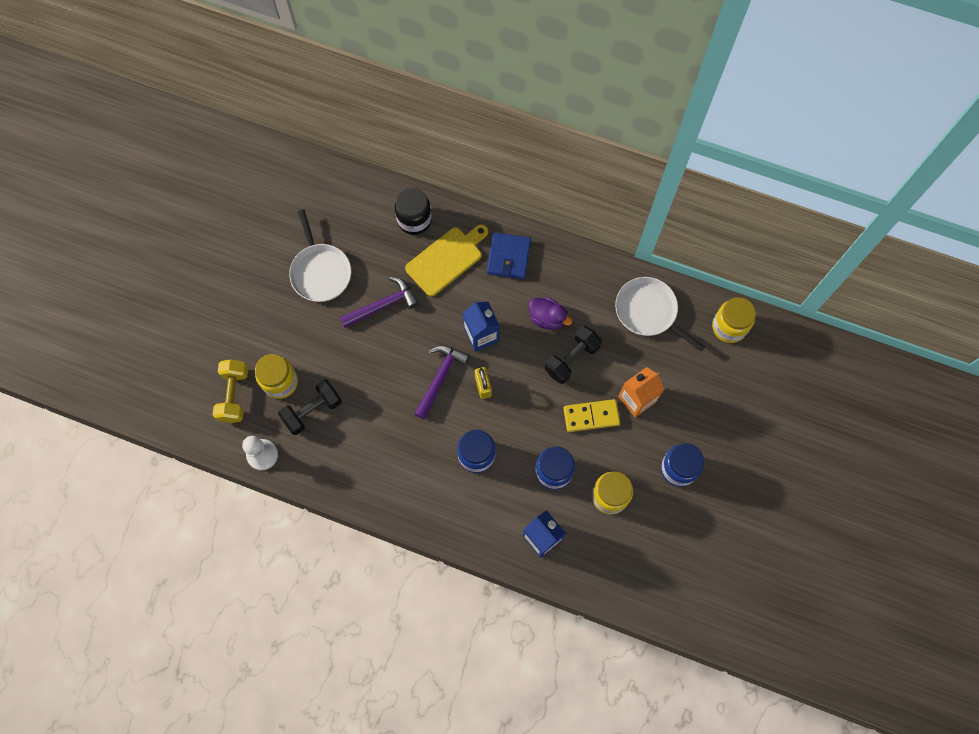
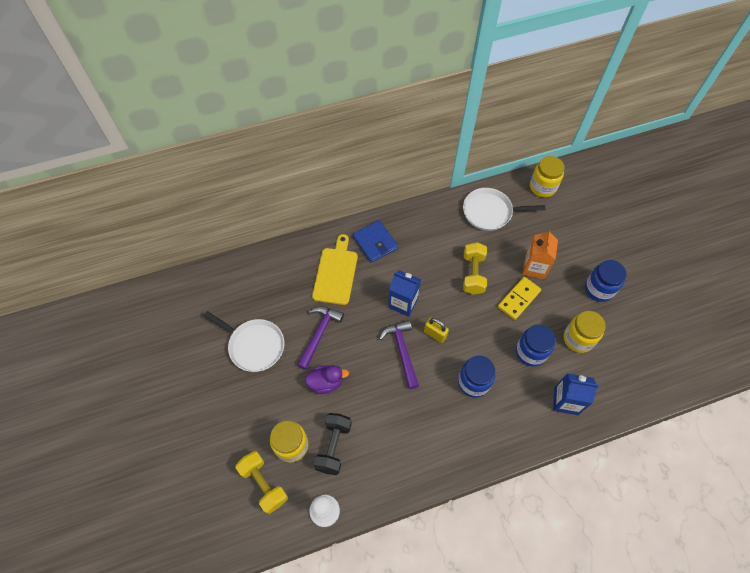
camera: 40 degrees left, 10 degrees down
black jar [395,187,432,235] -> none
purple duck [529,297,572,330] -> purple duck moved to [305,365,349,394]
black dumbbell [545,326,602,384] -> yellow dumbbell [463,242,487,295]

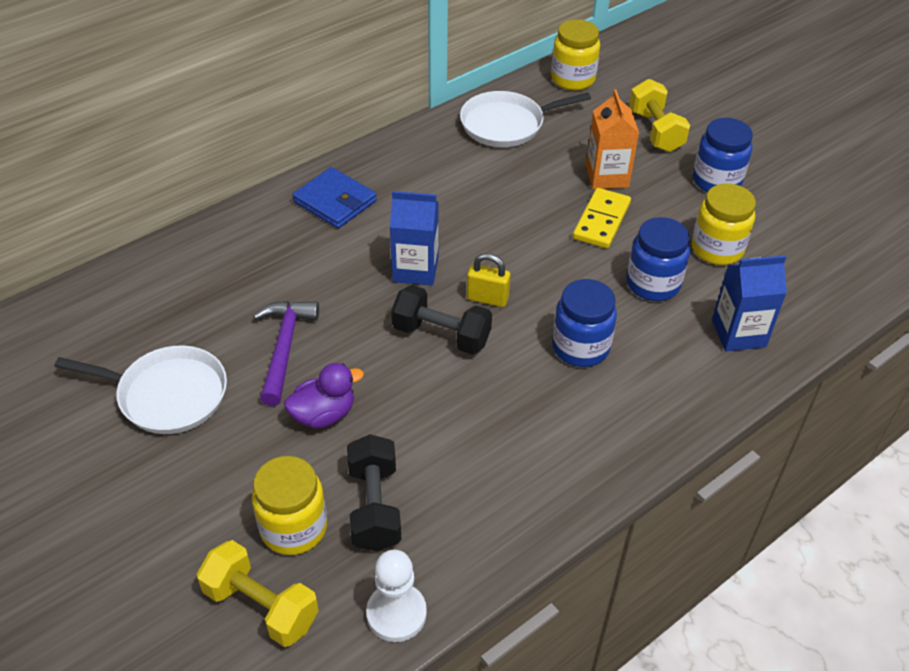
camera: 20 degrees left, 15 degrees down
yellow cutting board [312,234,358,305] -> none
purple hammer [379,320,419,389] -> black dumbbell [391,285,492,355]
yellow dumbbell [463,242,487,295] -> yellow dumbbell moved to [629,79,690,152]

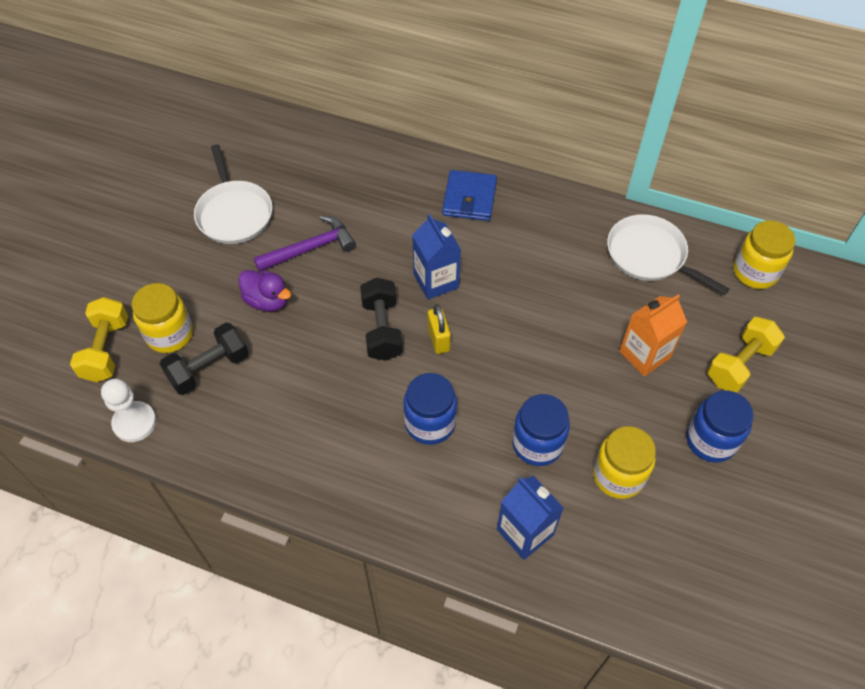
camera: 60 degrees right, 10 degrees up
yellow domino [573,188,631,248] -> none

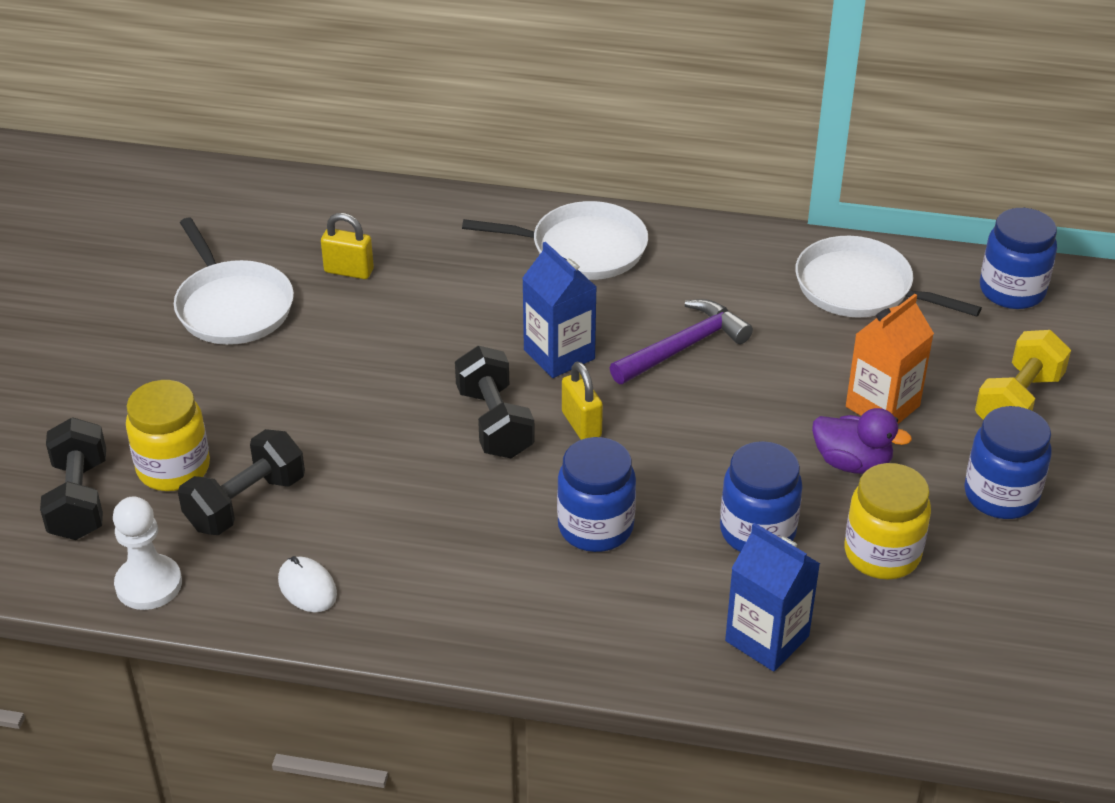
camera: 10 degrees left, 15 degrees down
yellow dumbbell [70,297,128,382] -> black dumbbell [40,417,106,540]
purple duck [238,270,291,311] -> purple duck moved to [812,408,912,474]
purple hammer [254,215,356,272] -> purple hammer moved to [609,299,753,384]
blue wallet [442,170,497,221] -> white pan [462,201,648,280]
yellow jar [733,220,795,289] -> blue jar [980,208,1057,309]
none -> white mouse [278,556,337,612]
none -> yellow padlock [321,213,374,279]

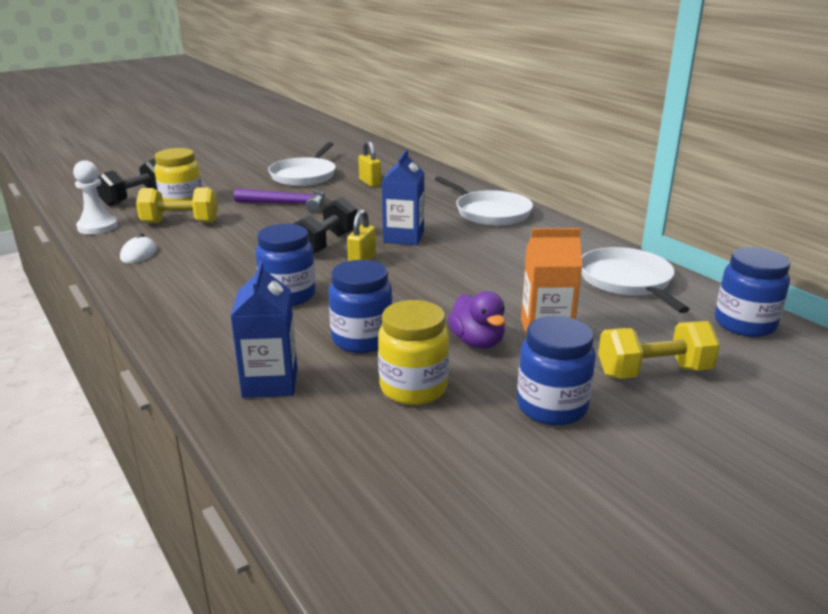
camera: 45 degrees right, 15 degrees down
black dumbbell [178,429,305,535] -> yellow dumbbell [136,187,218,223]
purple hammer [609,299,753,384] -> purple hammer moved to [234,188,325,213]

